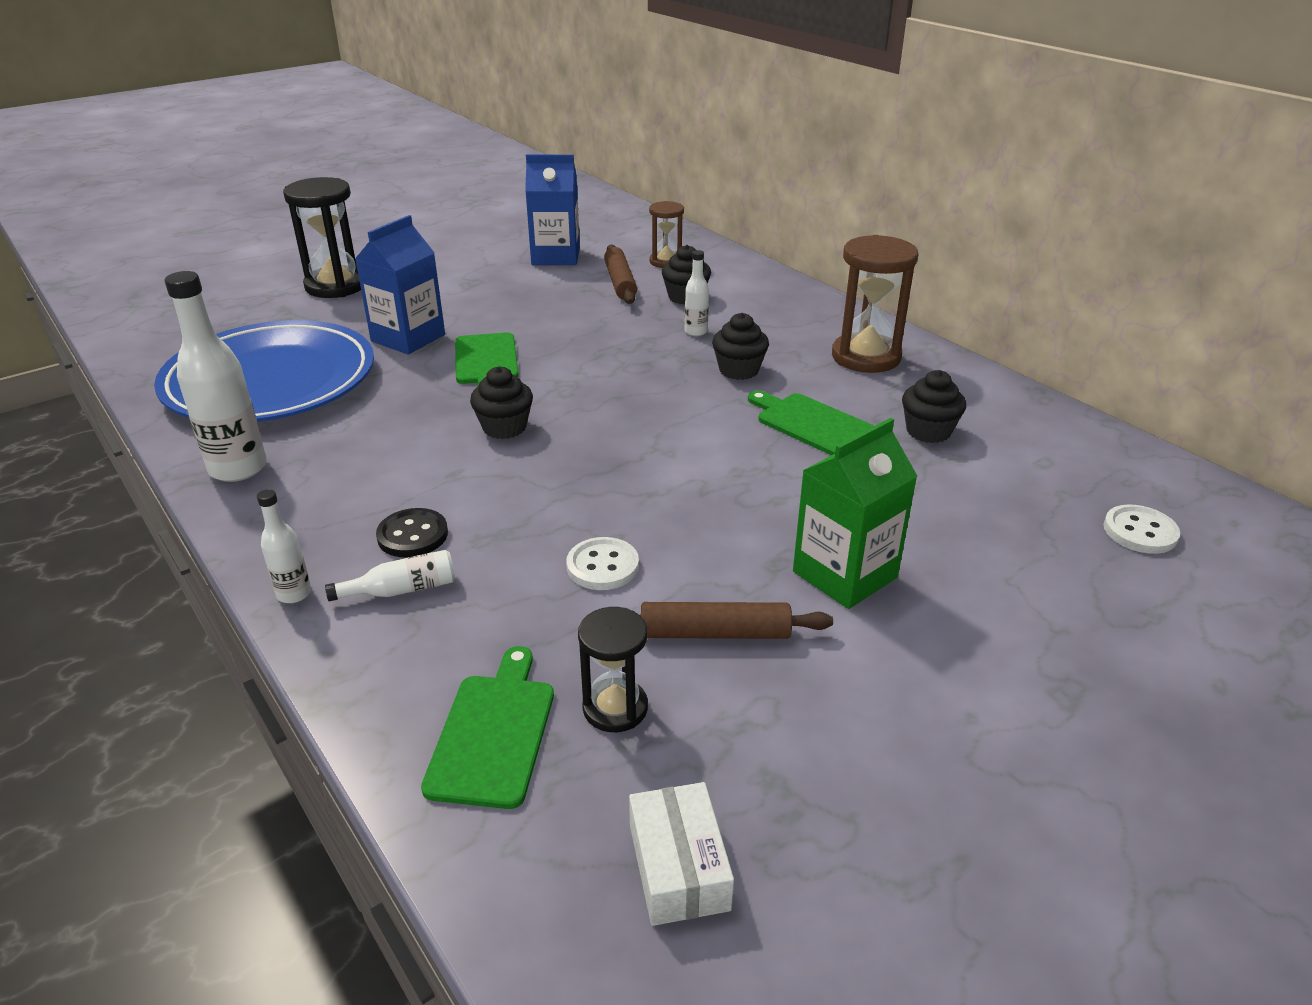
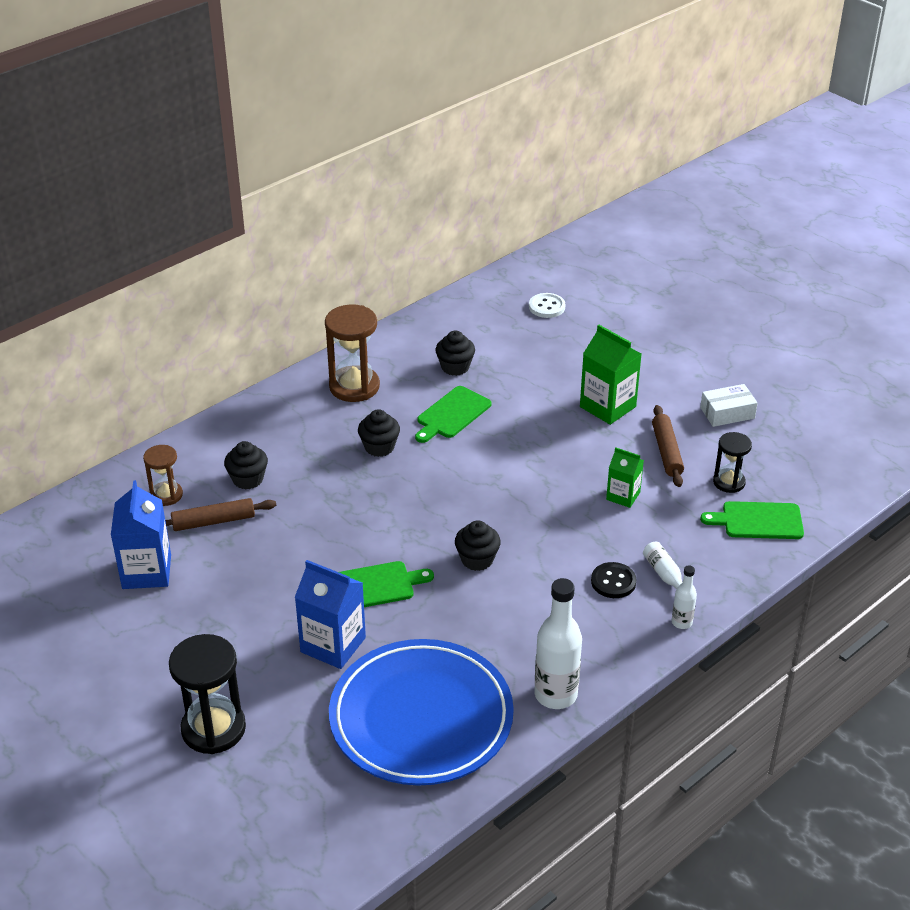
camera: 95 degrees left, 5 degrees up
white button [566,537,639,590] -> green carton [606,447,644,508]
white box [629,782,734,926] -> white box moved to [700,384,758,427]
white bottle [684,250,709,336] -> none

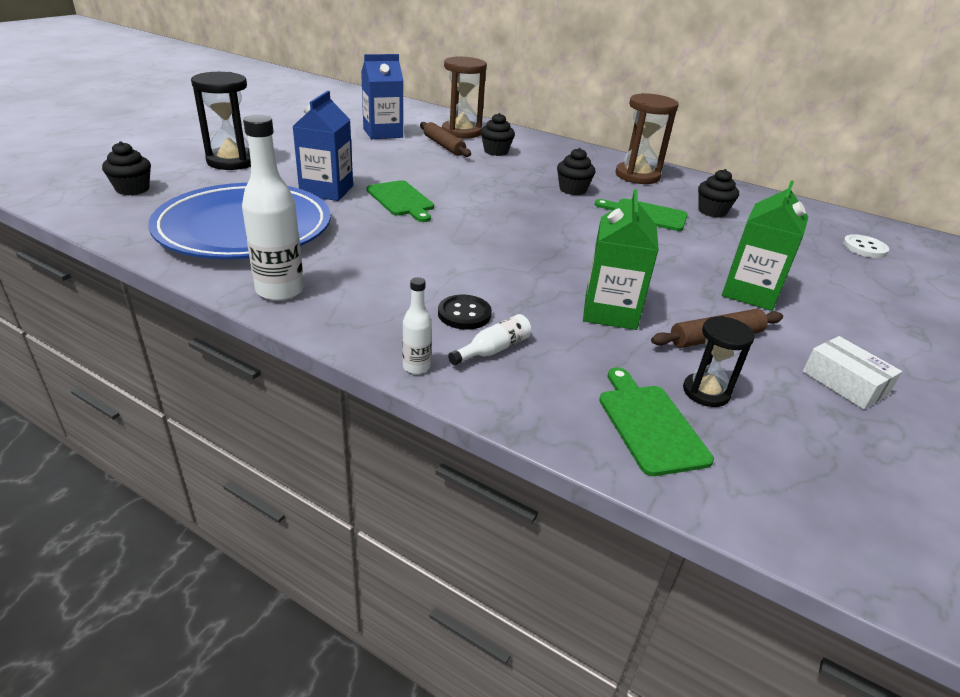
camera: 70 degrees right, 5 degrees down
brown hourglass [143,445,183,506] -> brown hourglass [442,56,487,139], size x1.69
black cupcake [455,520,501,571] -> black cupcake moved to [102,142,151,195]
green carton [606,447,644,508] -> green carton [583,189,659,330], size x1.65

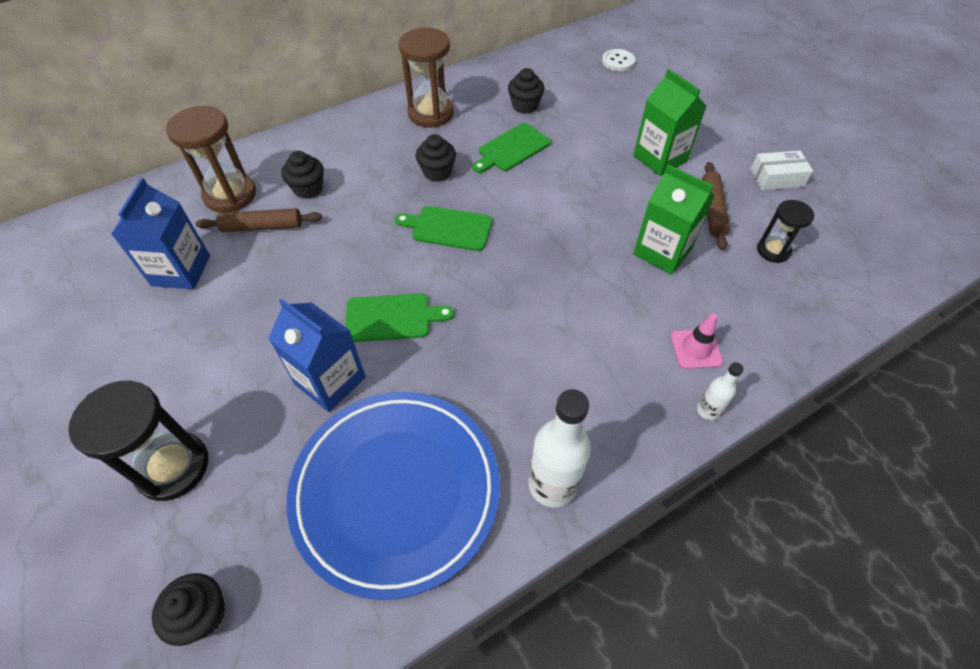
camera: 60 degrees left, 20 degrees up
black button [438,295,492,330] -> none
white bottle [448,314,531,365] -> pink traffic cone [670,313,723,369]
green cutting board [599,367,714,476] -> green cutting board moved to [395,206,492,251]

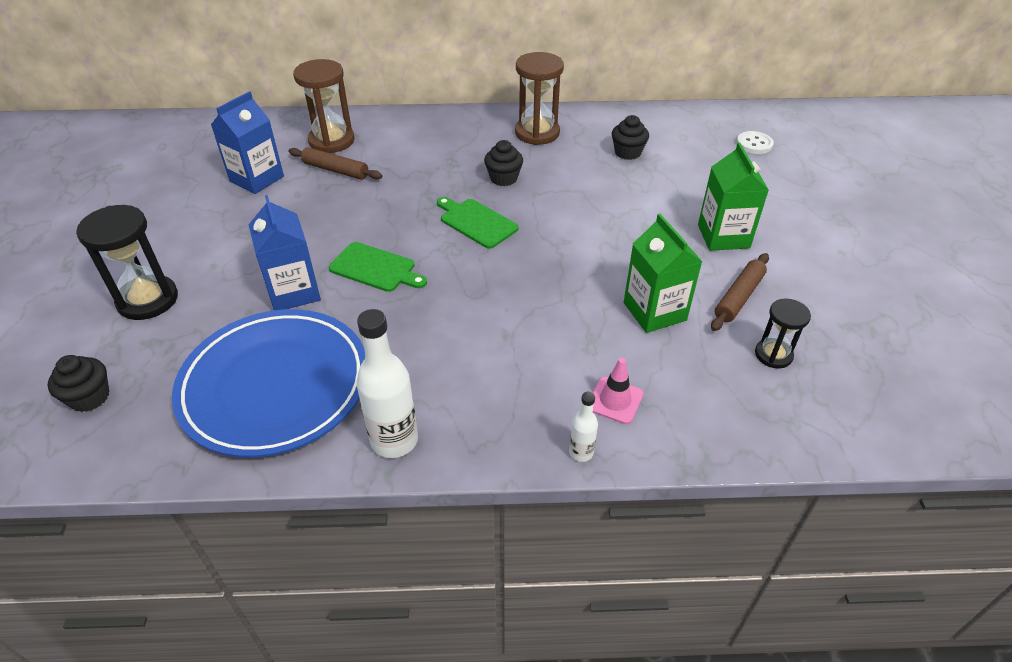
camera: 30 degrees right, 10 degrees down
black cupcake [281,151,324,199] -> none
green cutting board [472,123,551,173] -> none
white box [750,151,813,190] -> none

